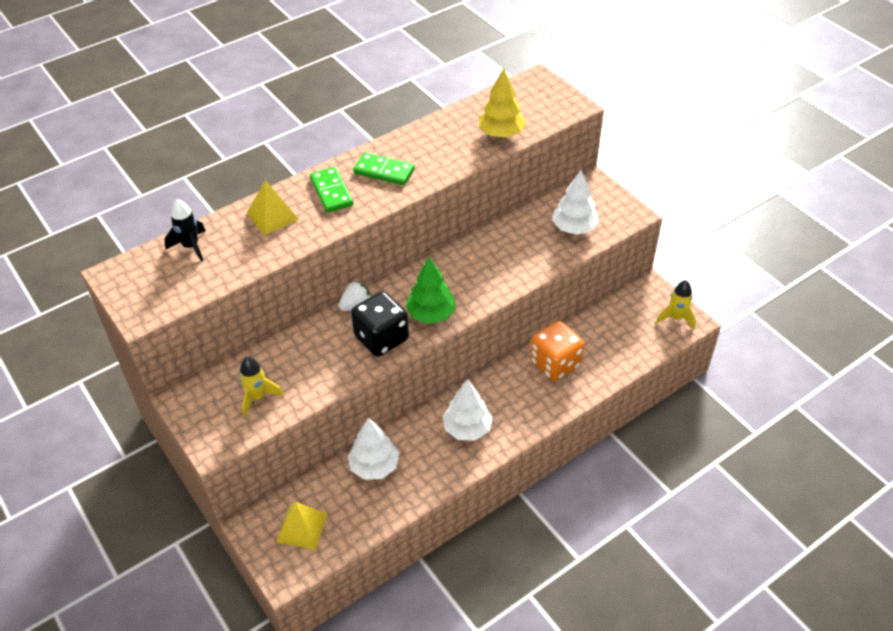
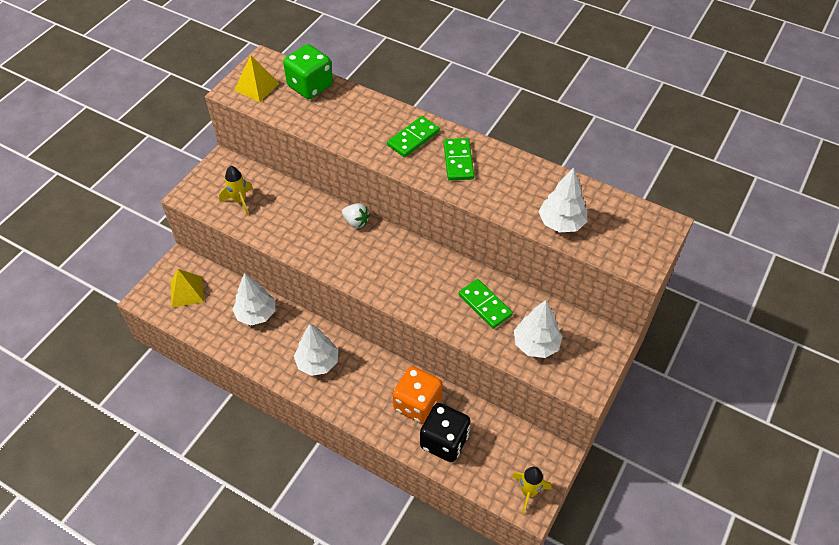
camera: 65 degrees right, 5 degrees up
black rocket [164,199,206,262] -> green dice [283,44,333,99]
yellow pyramid [247,180,299,235] -> yellow pyramid moved to [234,55,280,102]
black dice [351,291,409,357] -> black dice moved to [420,403,471,462]
green tree [405,257,456,324] -> none
yellow tree [479,68,526,138] -> white tree [539,168,587,232]
none -> green domino [459,279,513,329]

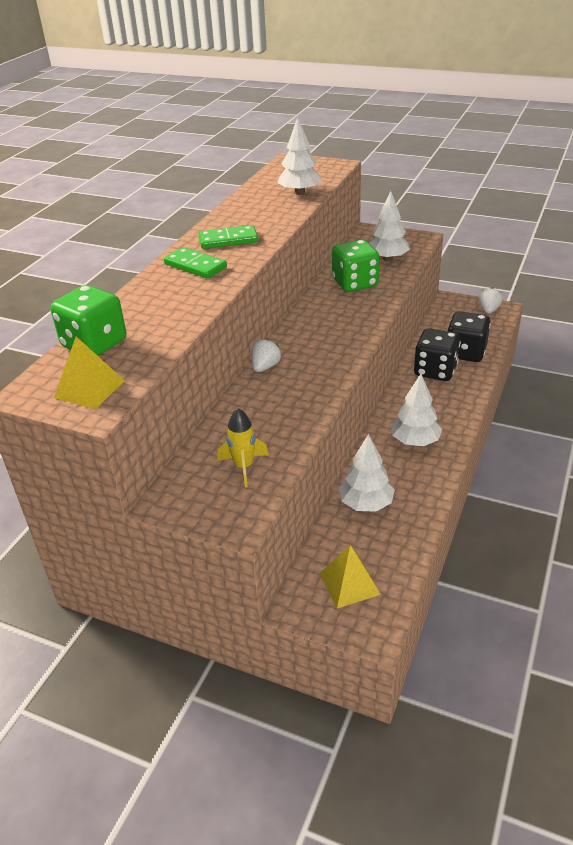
camera: 95 degrees left, 15 degrees down
orange dice [393,366,442,424] -> black dice [414,328,461,381]
green domino [459,279,513,329] -> green dice [332,240,380,292]
yellow rocket [512,467,552,515] -> white strawberry [479,288,503,314]

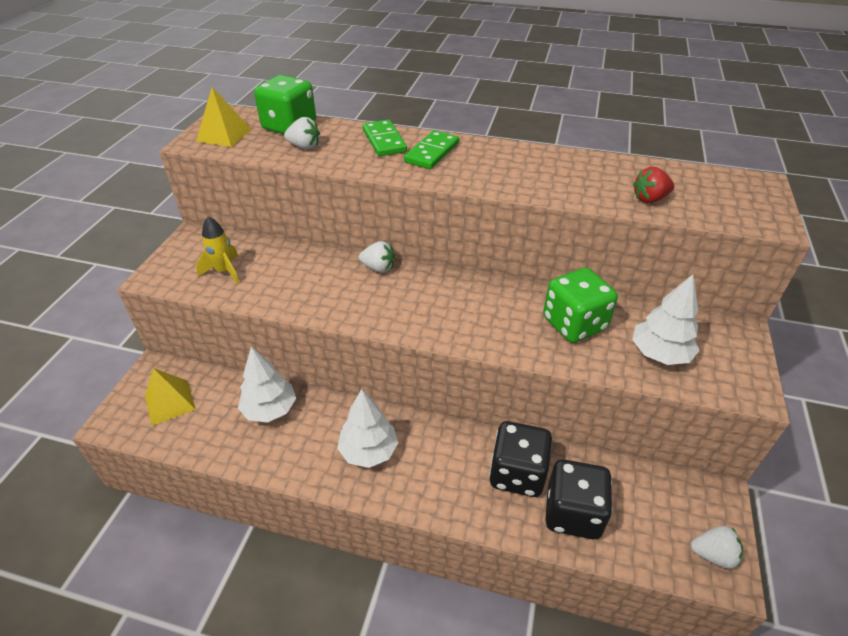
camera: 80 degrees right, 5 degrees up
green domino [198,225,258,249] -> green domino moved to [362,120,407,156]
white tree [277,117,322,195] -> red strawberry [633,167,674,203]
none -> white strawberry [284,117,320,150]

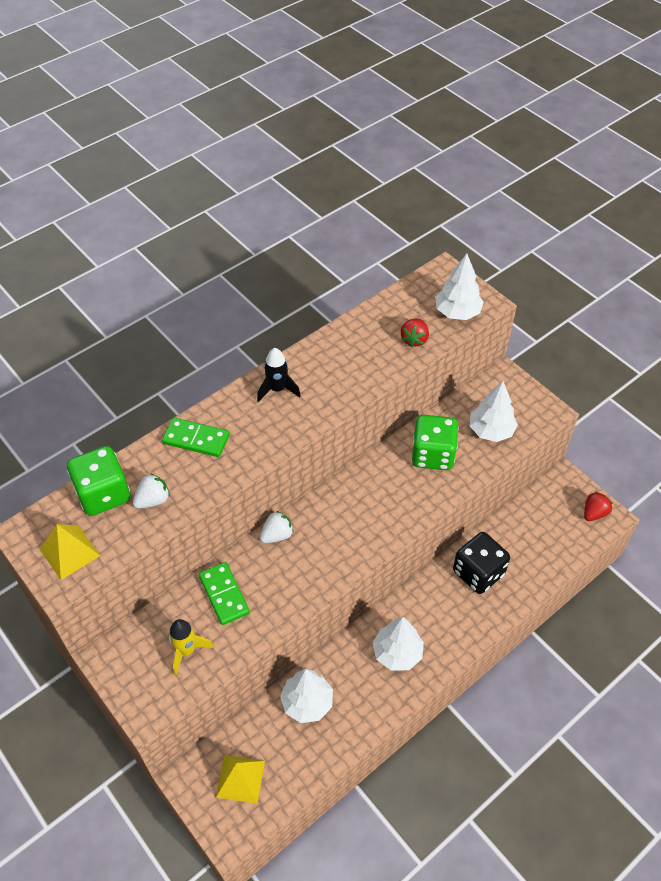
camera: 55 degrees left, 10 degrees up
green domino [404,130,459,169] -> green domino moved to [199,562,250,625]
black dice [545,459,613,539] -> none
white strawberry [690,526,743,569] -> red strawberry [584,491,612,521]
none -> black rocket [257,348,301,402]
none -> white tree [435,254,484,320]

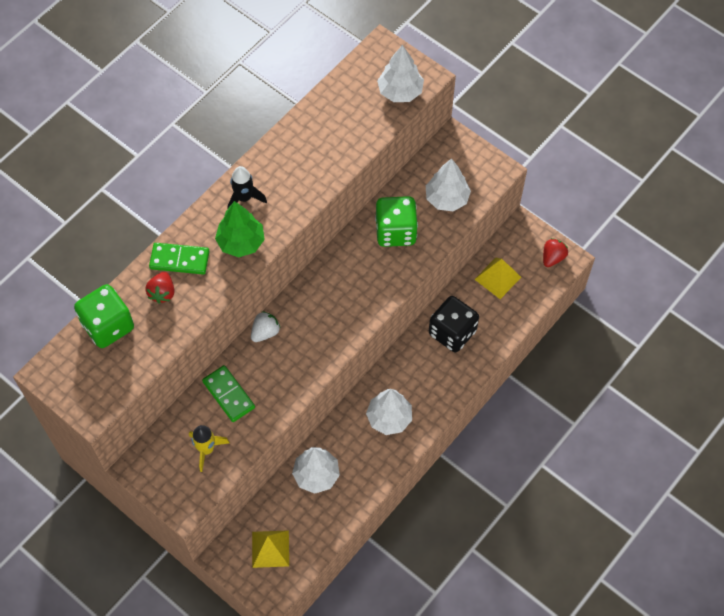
camera: 10 degrees left, 10 degrees up
yellow pyramid [40,524,100,580] -> yellow pyramid moved to [474,258,521,299]
white strawberry [133,473,170,509] -> none
red strawberry [401,318,429,347] -> red strawberry moved to [145,272,174,304]
none -> green tree [215,201,265,257]

